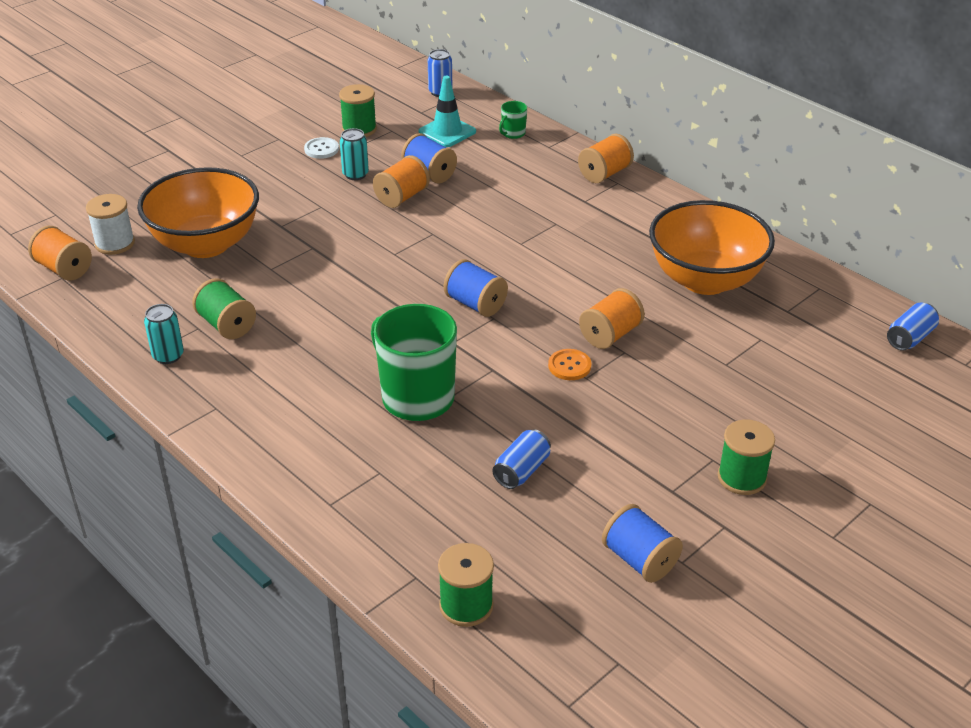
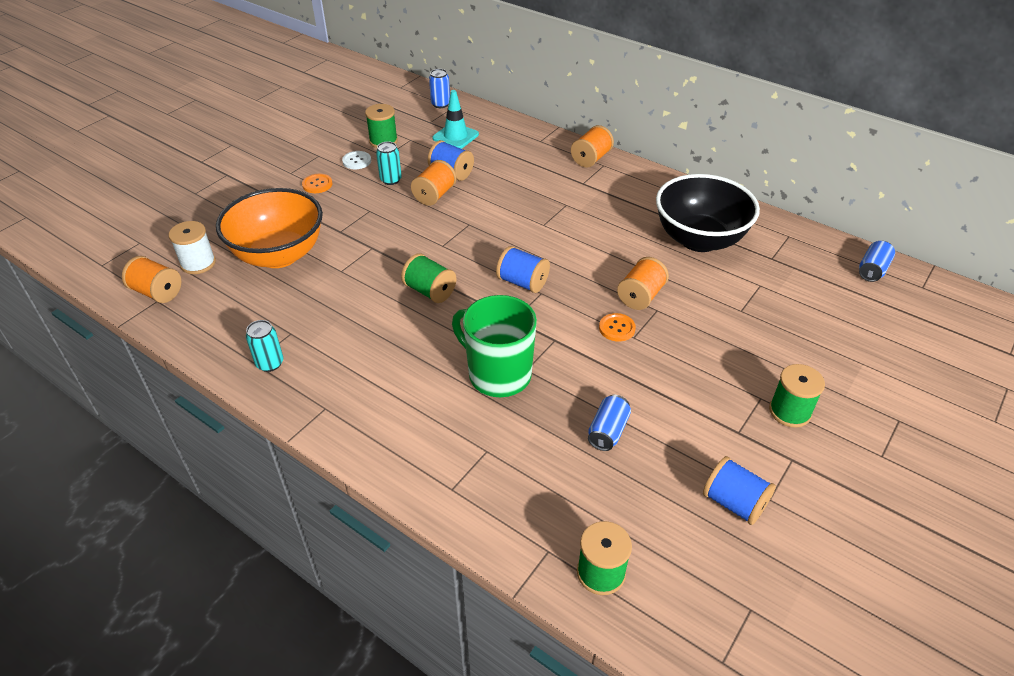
camera: 10 degrees left, 5 degrees up
green spool [192,278,256,339] -> green spool moved to [401,253,457,303]
green mug [499,101,527,139] -> none
orange bowl [649,200,775,295] -> black bowl [656,174,760,252]
none -> orange button [302,174,332,193]

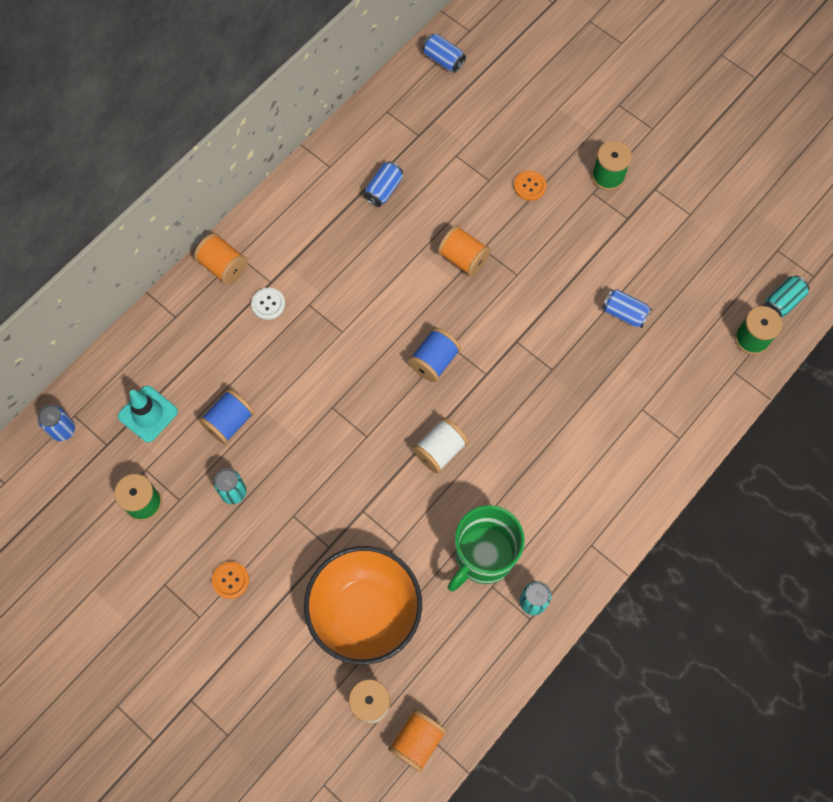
camera: 85 degrees left, 25 degrees up
white button [342,151,371,169] -> white button moved to [251,288,285,320]
green spool [401,253,457,303] -> white spool [412,417,468,474]
orange spool [411,160,457,206] -> none
green mug [452,295,537,397] -> green mug moved to [448,505,525,592]
orange button [599,313,636,342] -> orange button moved to [514,170,547,201]
black bowl [656,174,760,252] -> blue can [363,161,403,207]
blue spool [703,456,776,525] -> none
none -> turquoise can [763,276,809,317]

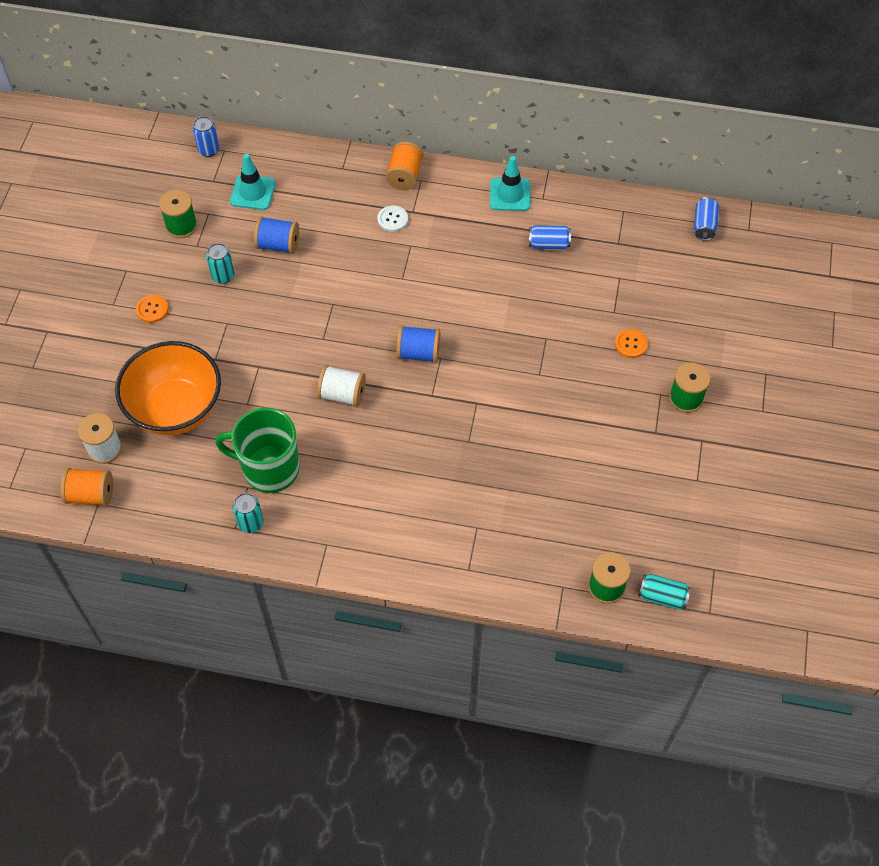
camera: 60 degrees right, 10 degrees down
orange spool [438,225,491,277] -> none
blue can [602,289,652,328] -> none
none -> turquoise traffic cone [490,156,530,211]

